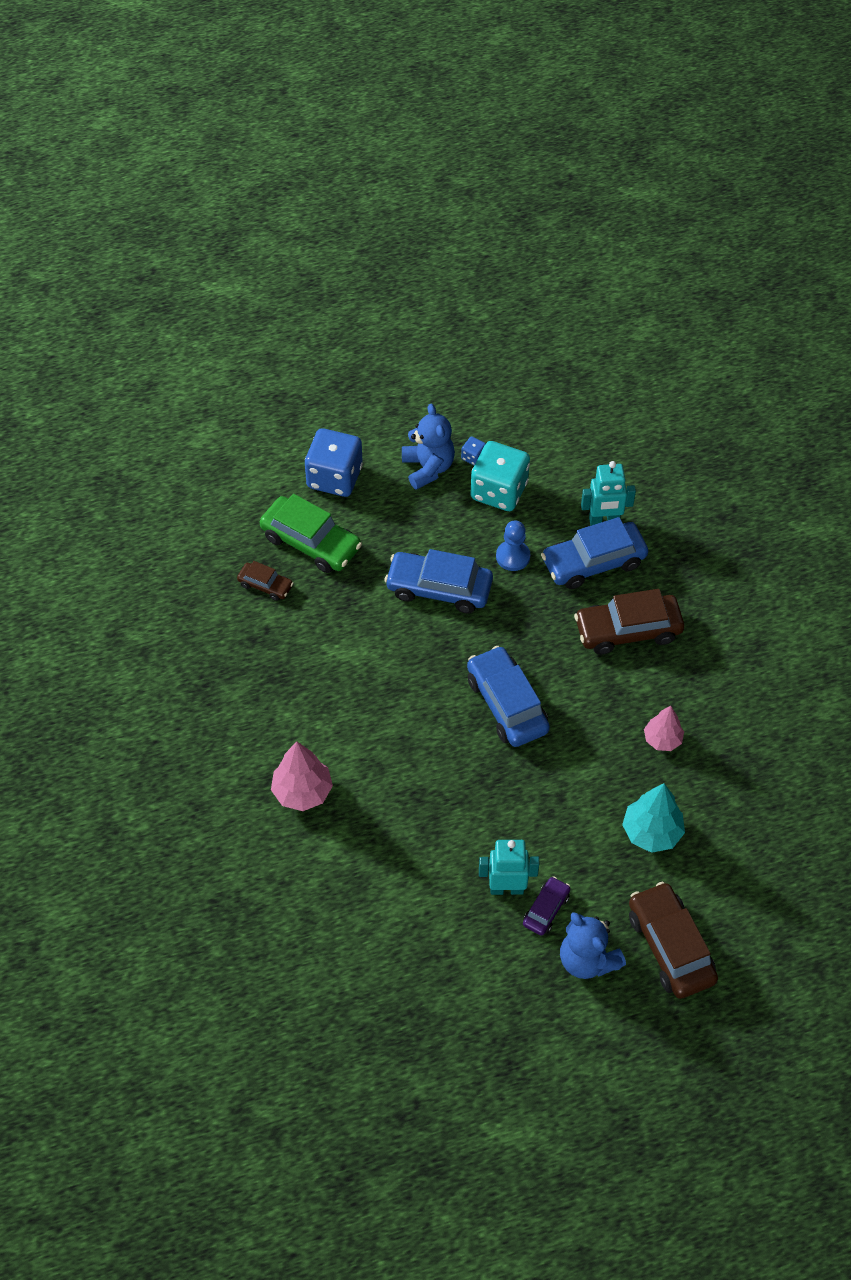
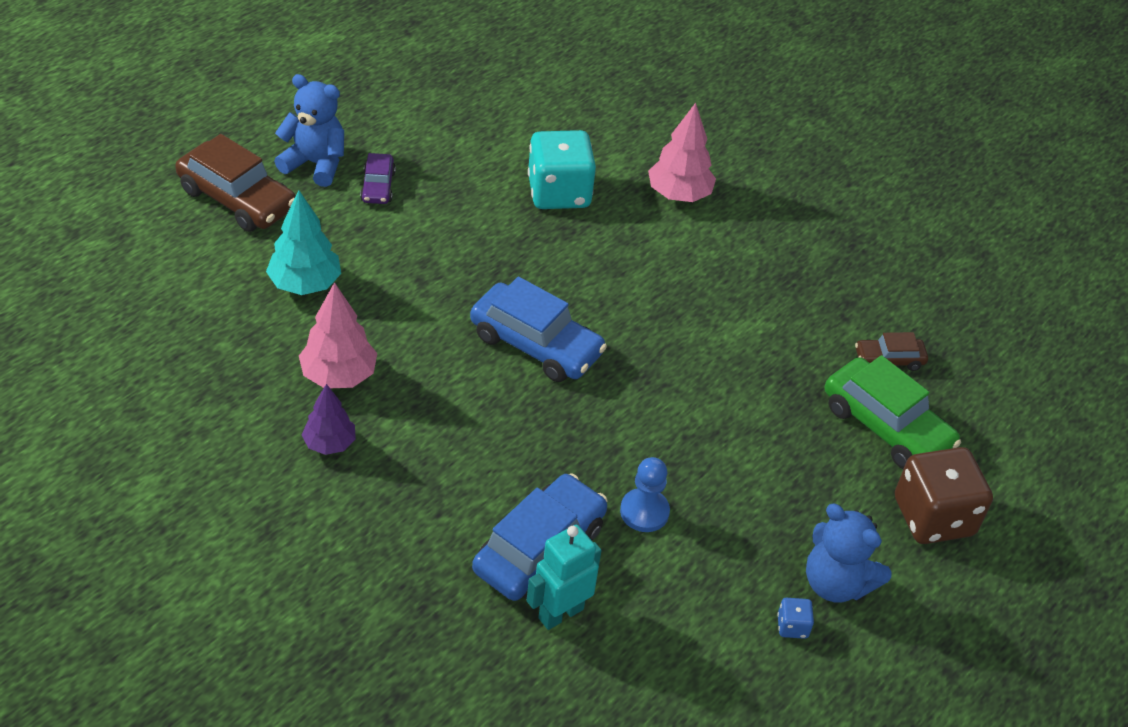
camera: 145 degrees right, 10 degrees down
green car [260,494,362,573] -> green car turned 135 degrees counterclockwise [825,355,961,469]
blue dice [305,428,363,497] -> brown dice [895,447,993,544]
blue car [384,549,493,613] -> none
turquoise dice [470,441,530,511] -> turquoise dice moved to [528,130,596,209]
turquoise robot [479,840,539,895] -> none
brown car [574,589,684,655] -> none
pink tree [644,706,684,751] -> pink tree [299,282,377,388], size x1.50
none -> purple tree [302,384,356,455]

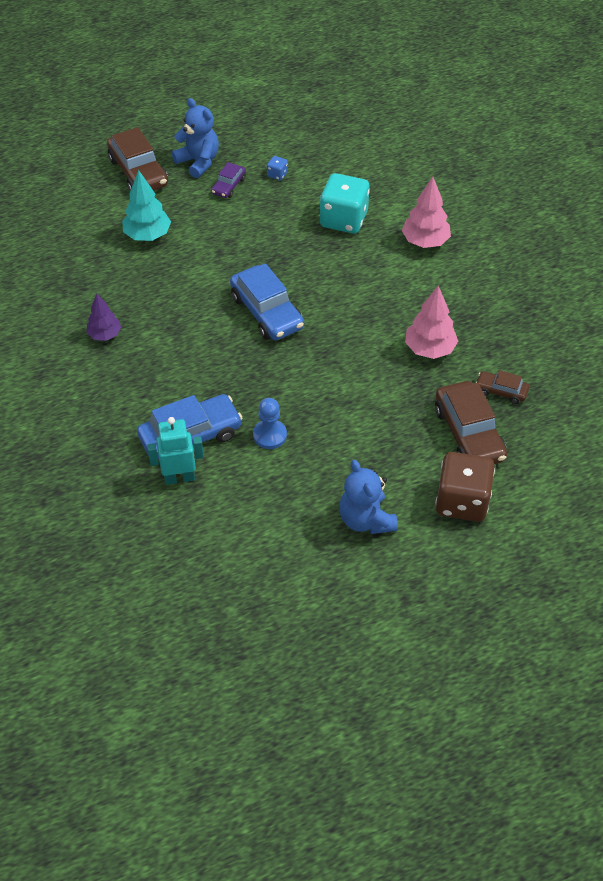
camera: 30 degrees right, 5 degrees up
pink tree [299,282,377,388] -> pink tree moved to [405,286,458,359]
blue dice [777,598,814,639] -> blue dice moved to [267,156,288,181]
green car [825,355,961,469] -> brown car [435,381,507,464]

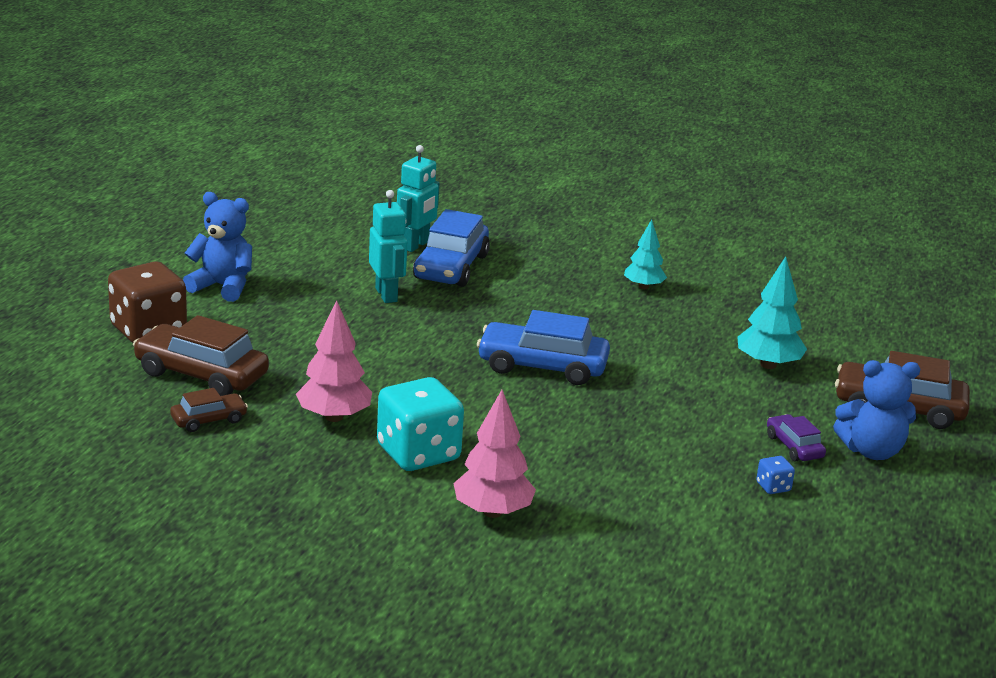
camera: 130 degrees right, 25 degrees down
purple tree [86,294,121,341] -> turquoise tree [624,219,667,289]
blue pawn [253,398,287,449] -> turquoise robot [369,190,407,303]
turquoise dice [320,173,370,234] -> turquoise dice moved to [377,377,464,471]

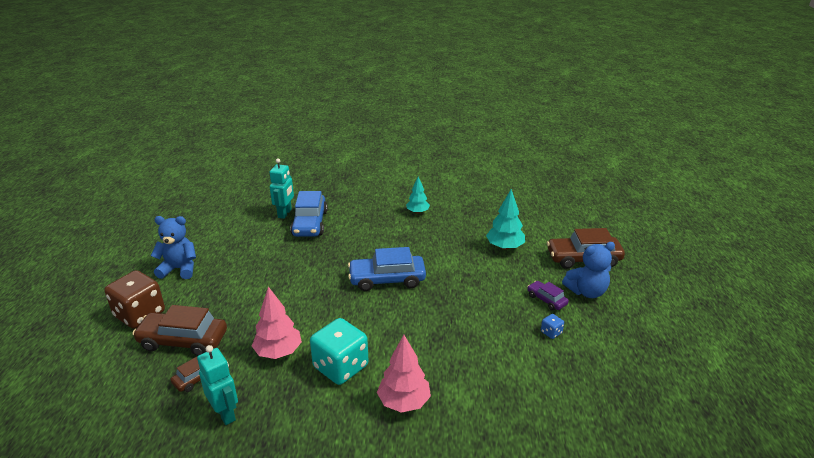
camera: 15 degrees left, 5 degrees up
turquoise robot [369,190,407,303] -> turquoise robot moved to [197,345,238,425]

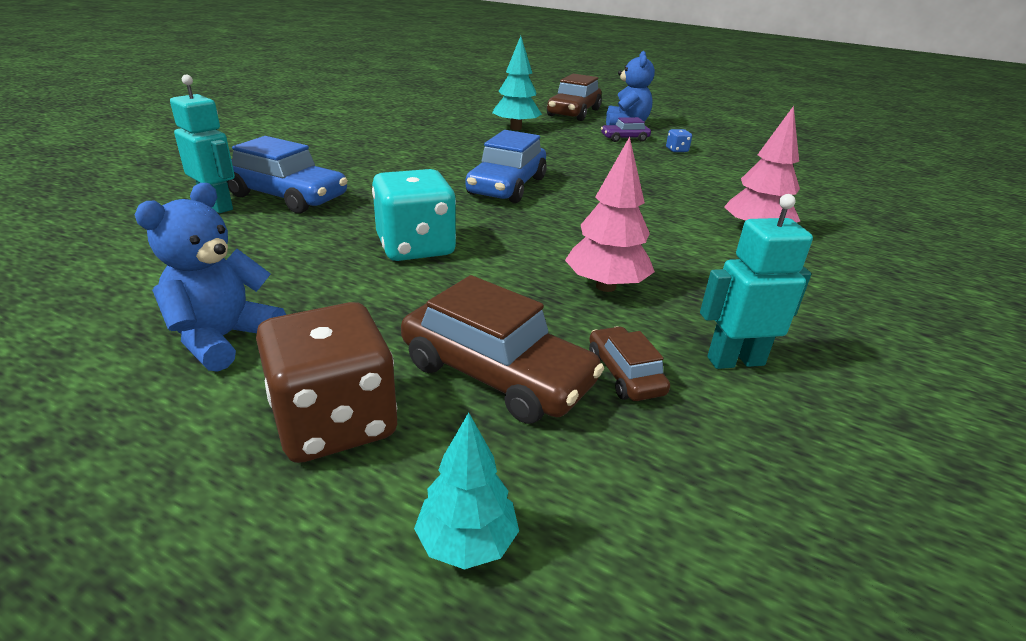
camera: 65 degrees left, 0 degrees up
brown car [132,305,227,356] -> brown car turned 90 degrees counterclockwise [401,275,604,424]
turquoise dice [310,318,369,385] -> turquoise dice moved to [372,169,456,261]
turquoise tree [406,177,430,214] -> turquoise tree moved to [414,412,519,569]

